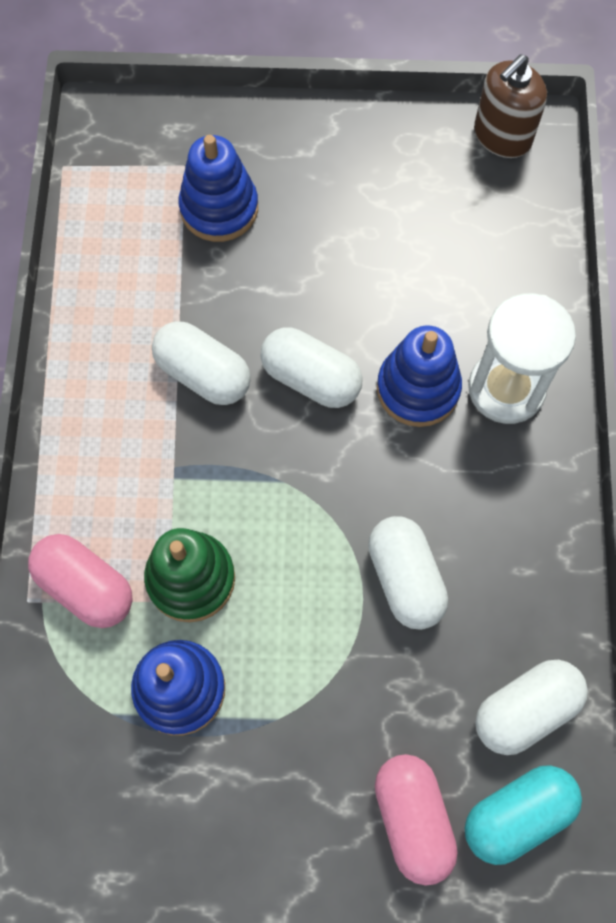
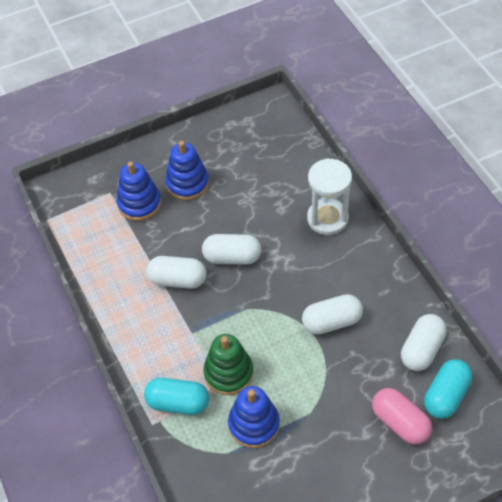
camera: 25 degrees left, 15 degrees down
pink capsule [28,534,133,628] -> turquoise capsule [144,378,209,415]
white capsule [368,516,448,630] -> white capsule turned 60 degrees counterclockwise [302,294,363,334]
blue stacking toy [377,325,462,427] -> blue stacking toy moved to [165,141,209,200]
brown soap dispenser [474,54,547,158] -> none

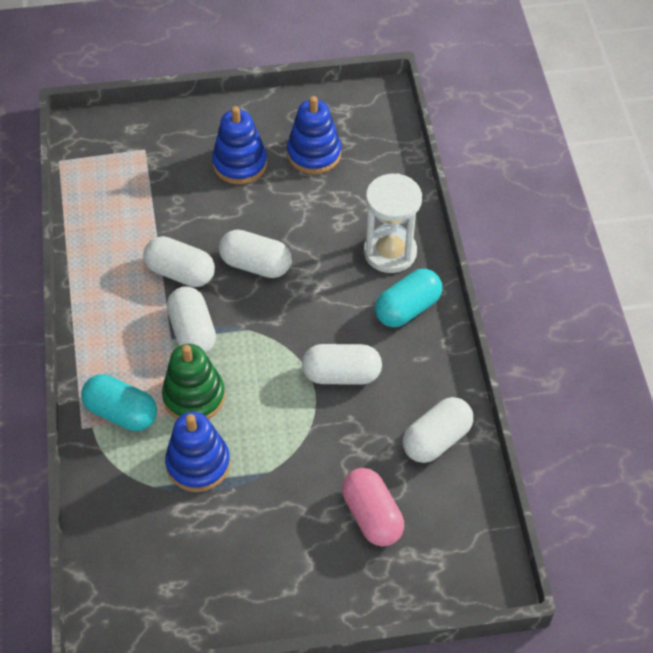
camera: 15 degrees right, 0 degrees up
blue stacking toy [117,161,161,221] -> blue stacking toy moved to [287,96,341,174]
turquoise capsule [424,359,472,419] -> turquoise capsule moved to [375,269,442,327]
none -> white capsule [167,286,216,354]

